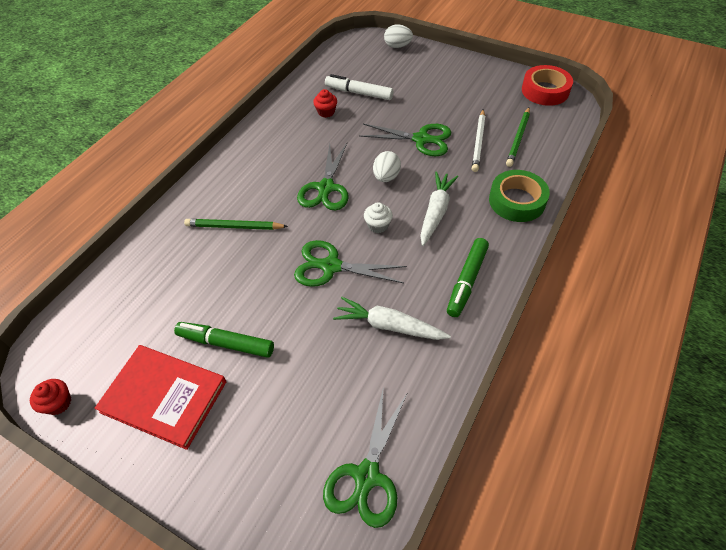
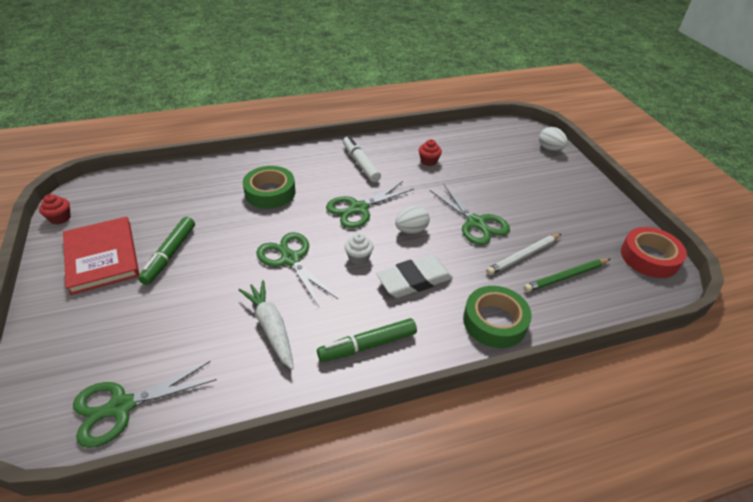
camera: 40 degrees right, 10 degrees down
green marker [174,322,274,358] -> green marker turned 135 degrees counterclockwise [138,217,195,285]
green pencil [184,219,288,230] -> green tape [243,166,295,209]
white marker [325,74,393,100] -> white marker moved to [343,136,381,182]
white carrot [420,171,458,246] -> white eraser [376,255,453,298]

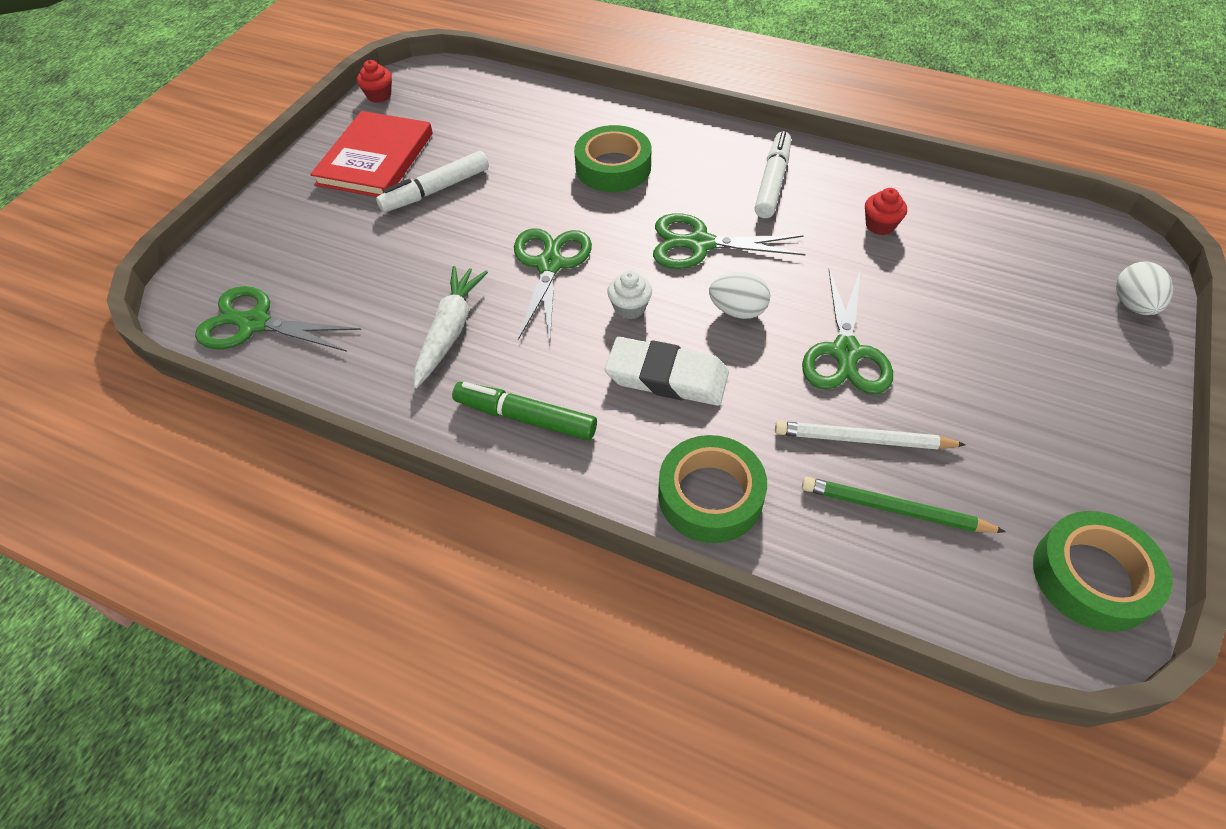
camera: 45 degrees right, 10 degrees up
green marker [138,217,195,285] -> white marker [376,151,489,212]
red tape [621,227,687,278] -> green tape [1033,511,1173,632]

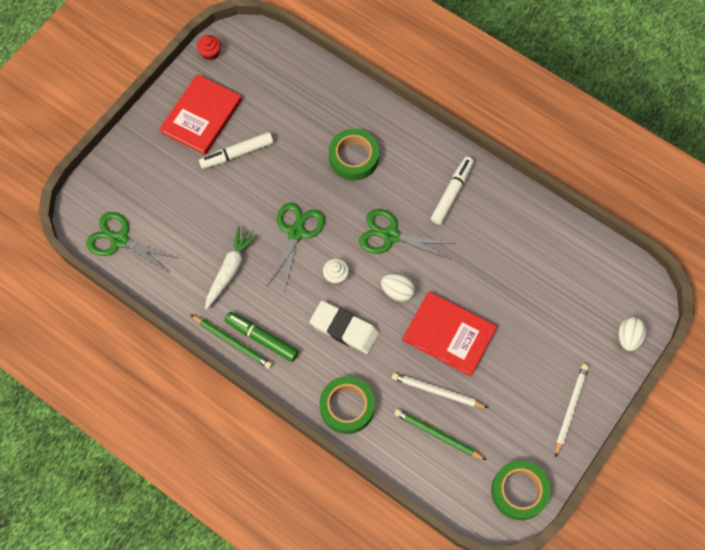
camera: 10 degrees right, 15 degrees up
green scissors [802,269,893,394] -> red book [402,291,497,376]
red cupcake [865,188,907,235] -> none
none -> green pencil [190,314,272,369]
none -> white pencil [555,364,589,458]

